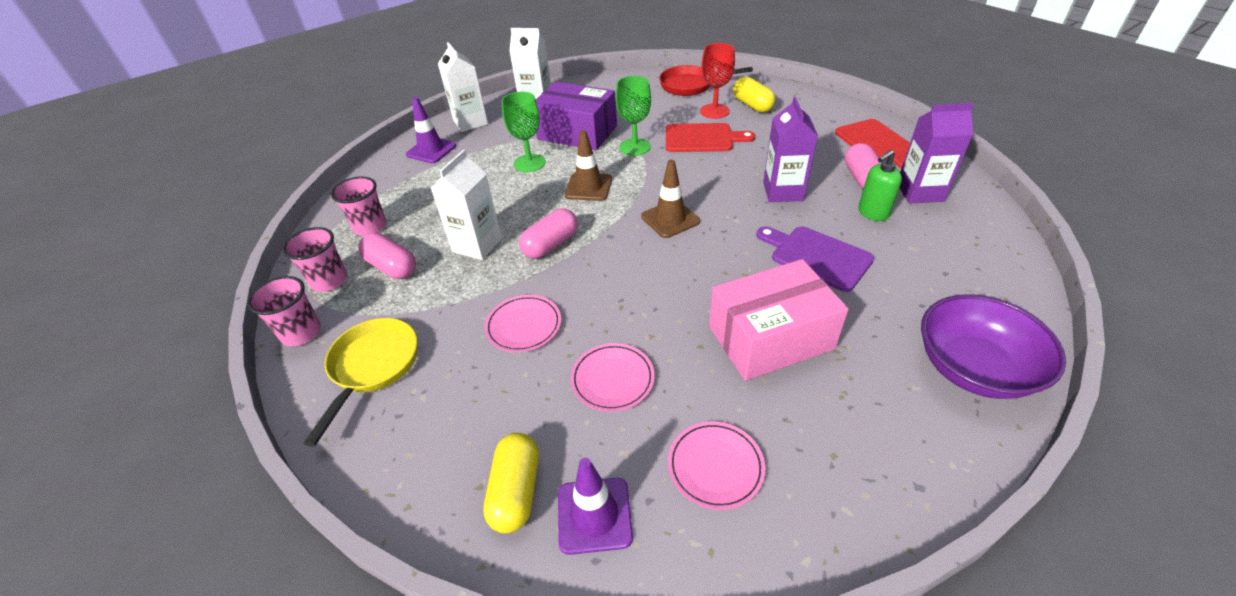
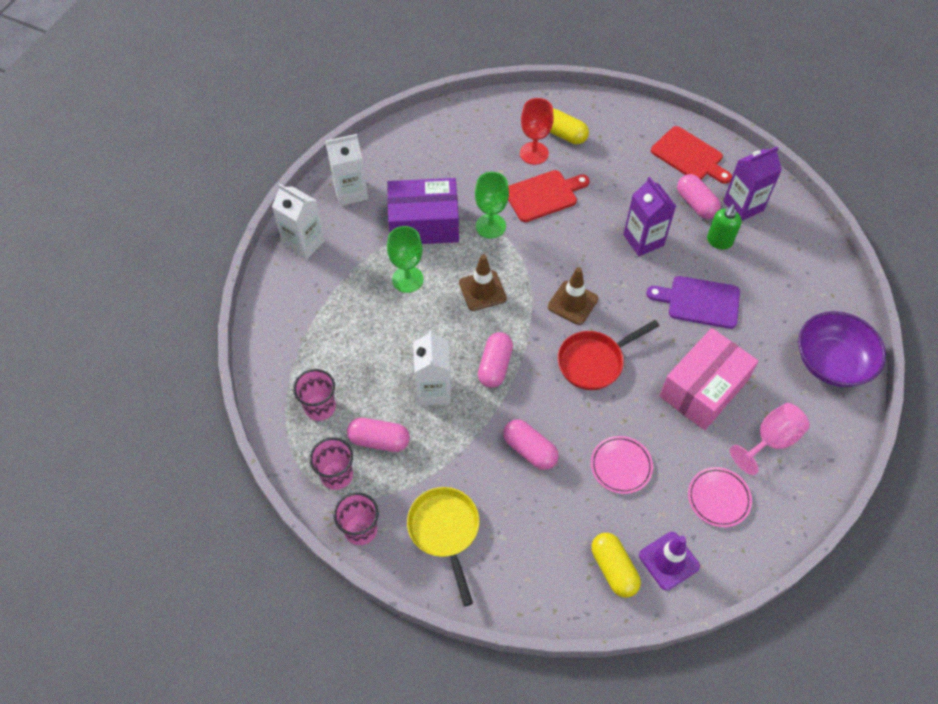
camera: 30 degrees left, 15 degrees up
purple traffic cone [406,97,456,163] -> none
pink plate [485,295,561,352] -> pink capsule [503,419,559,470]
red pan [659,65,753,96] -> red pan moved to [558,320,659,390]
none -> pink goblet [730,403,810,475]

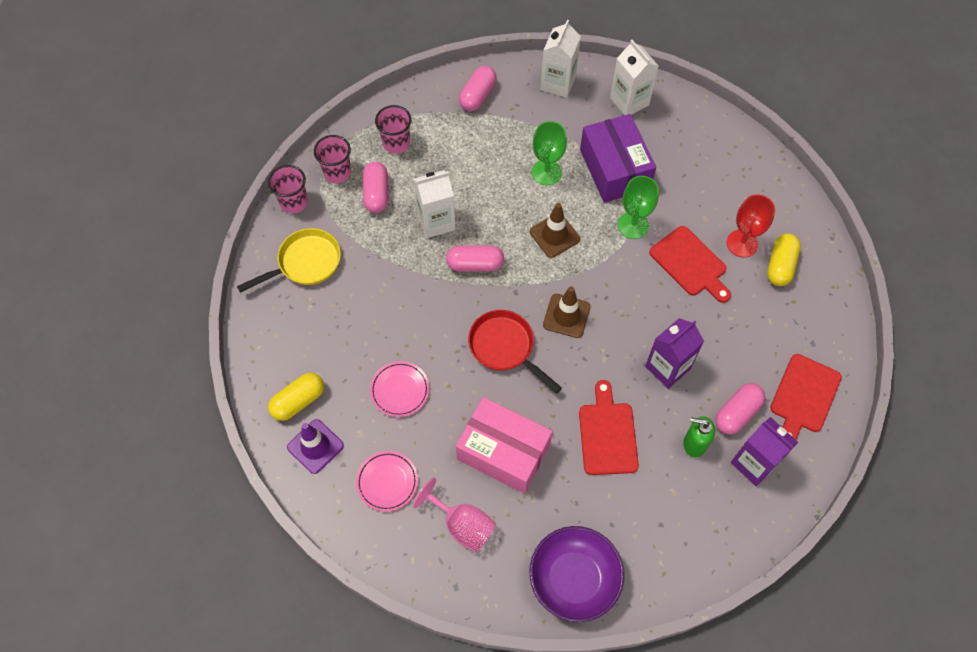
camera: 75 degrees right, 5 degrees up
pink capsule [503,419,559,470] -> pink capsule moved to [459,66,496,111]
purple cutting board [646,276,740,329] -> red cutting board [579,380,639,475]

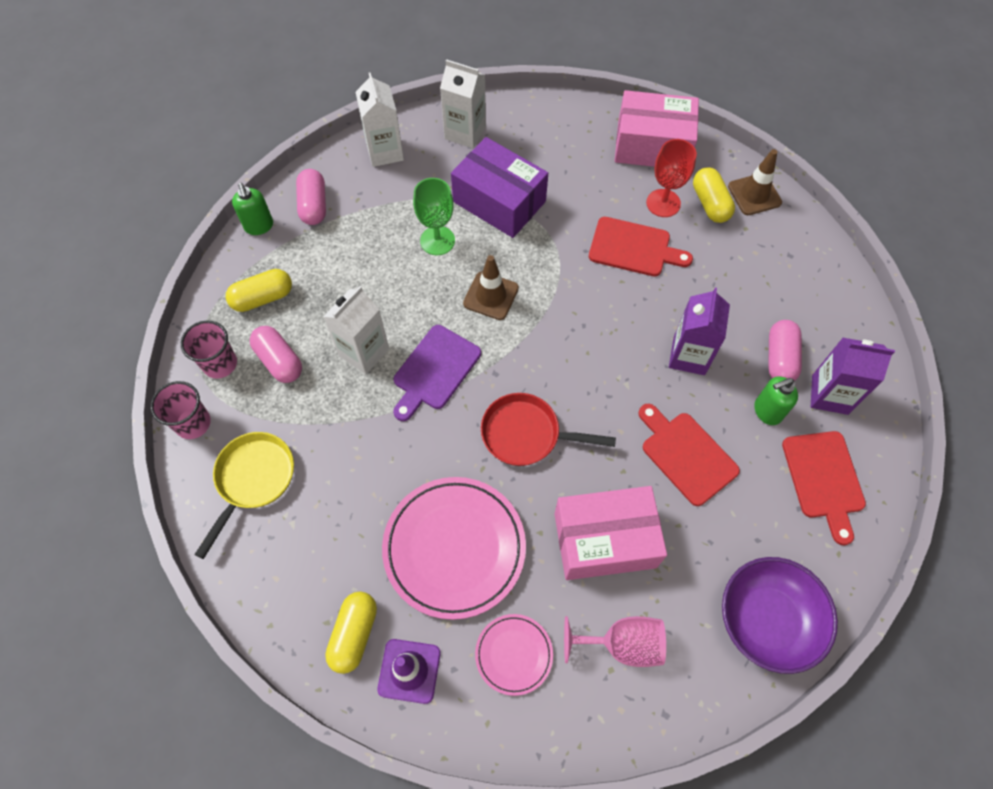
camera: 35 degrees left, 0 degrees up
pink plate [370,361,429,417] -> pink plate [382,477,526,620], size x1.93
pink cup [375,105,411,154] -> yellow capsule [226,269,292,312]
pink capsule [446,245,504,272] -> purple cutting board [393,325,481,421]
brown traffic cone [543,286,591,338] -> brown traffic cone moved to [728,149,782,215]
green goblet [618,176,659,239] -> none
red cutting board [770,354,842,439] -> red cutting board moved to [782,431,866,545]
none -> green soap dispenser [232,183,273,235]
none -> pink box [615,90,699,167]

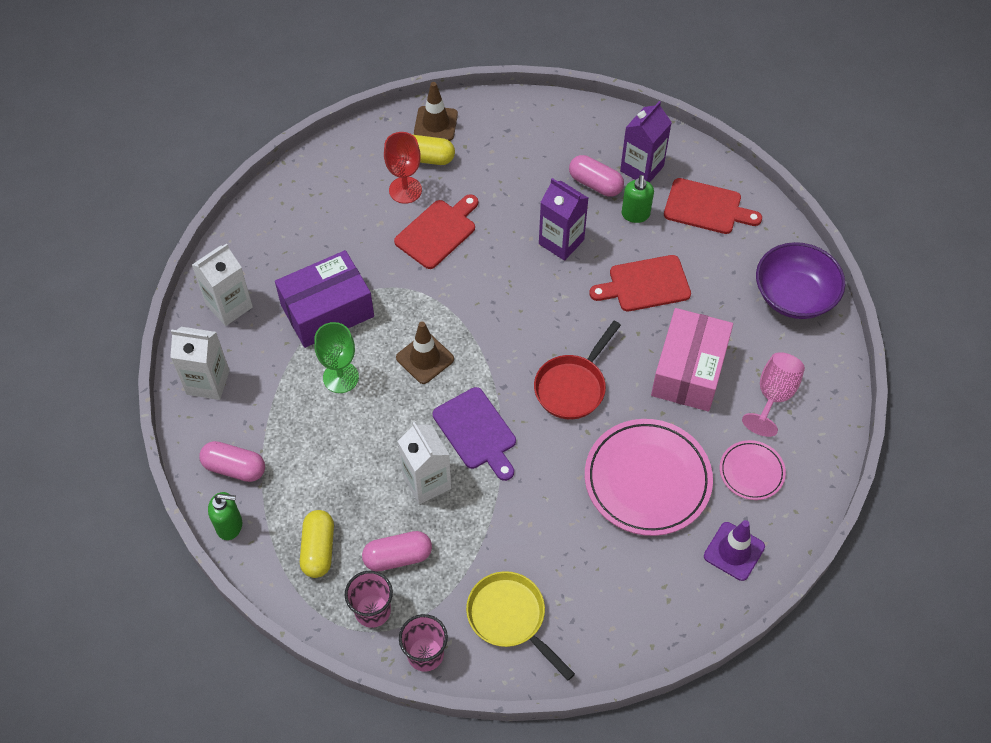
camera: 65 degrees left, 5 degrees down
yellow capsule [325,592,377,674] -> none
pink box [615,90,699,167] -> none

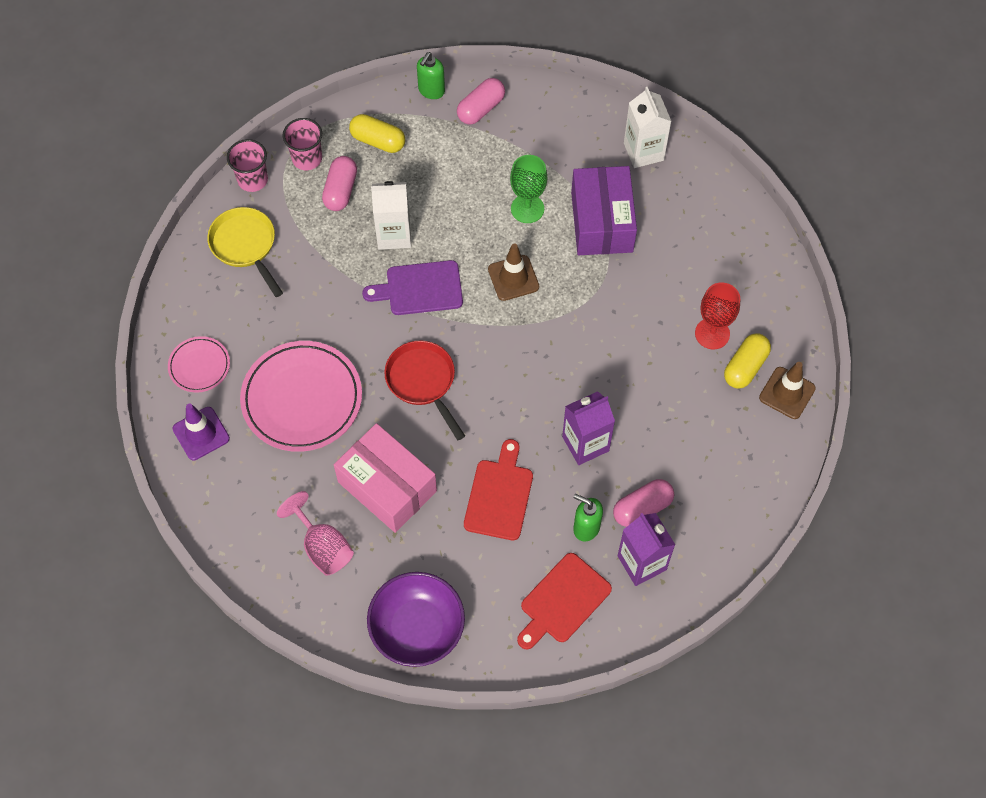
camera: 115 degrees right, 5 degrees up
white carton [170,327,230,400] -> none
red cutting board [394,194,478,269] -> none
yellow pan [466,571,575,681] -> yellow pan turned 105 degrees counterclockwise [207,207,283,297]
pink plate [720,440,786,500] -> pink plate moved to [168,336,230,393]

